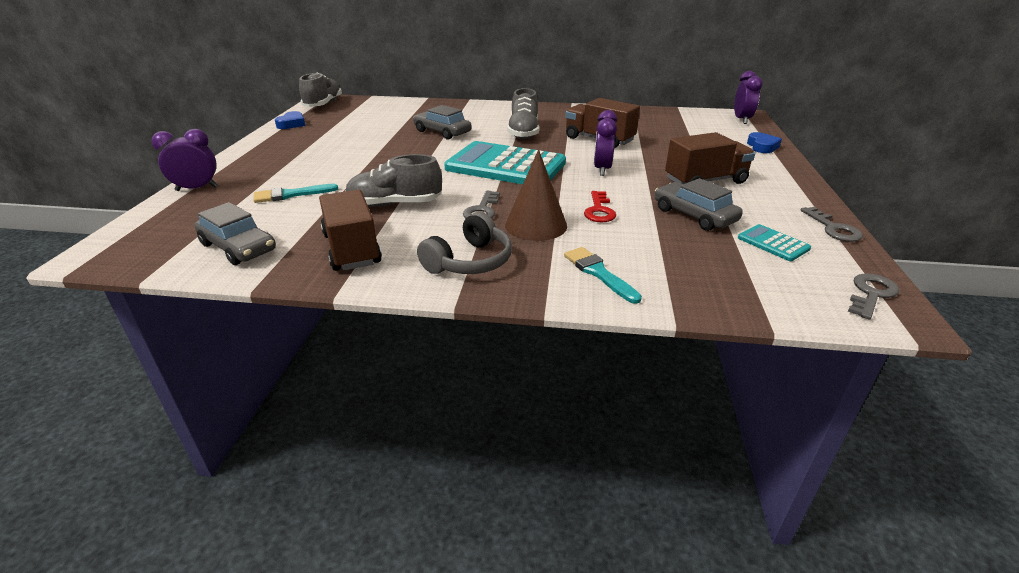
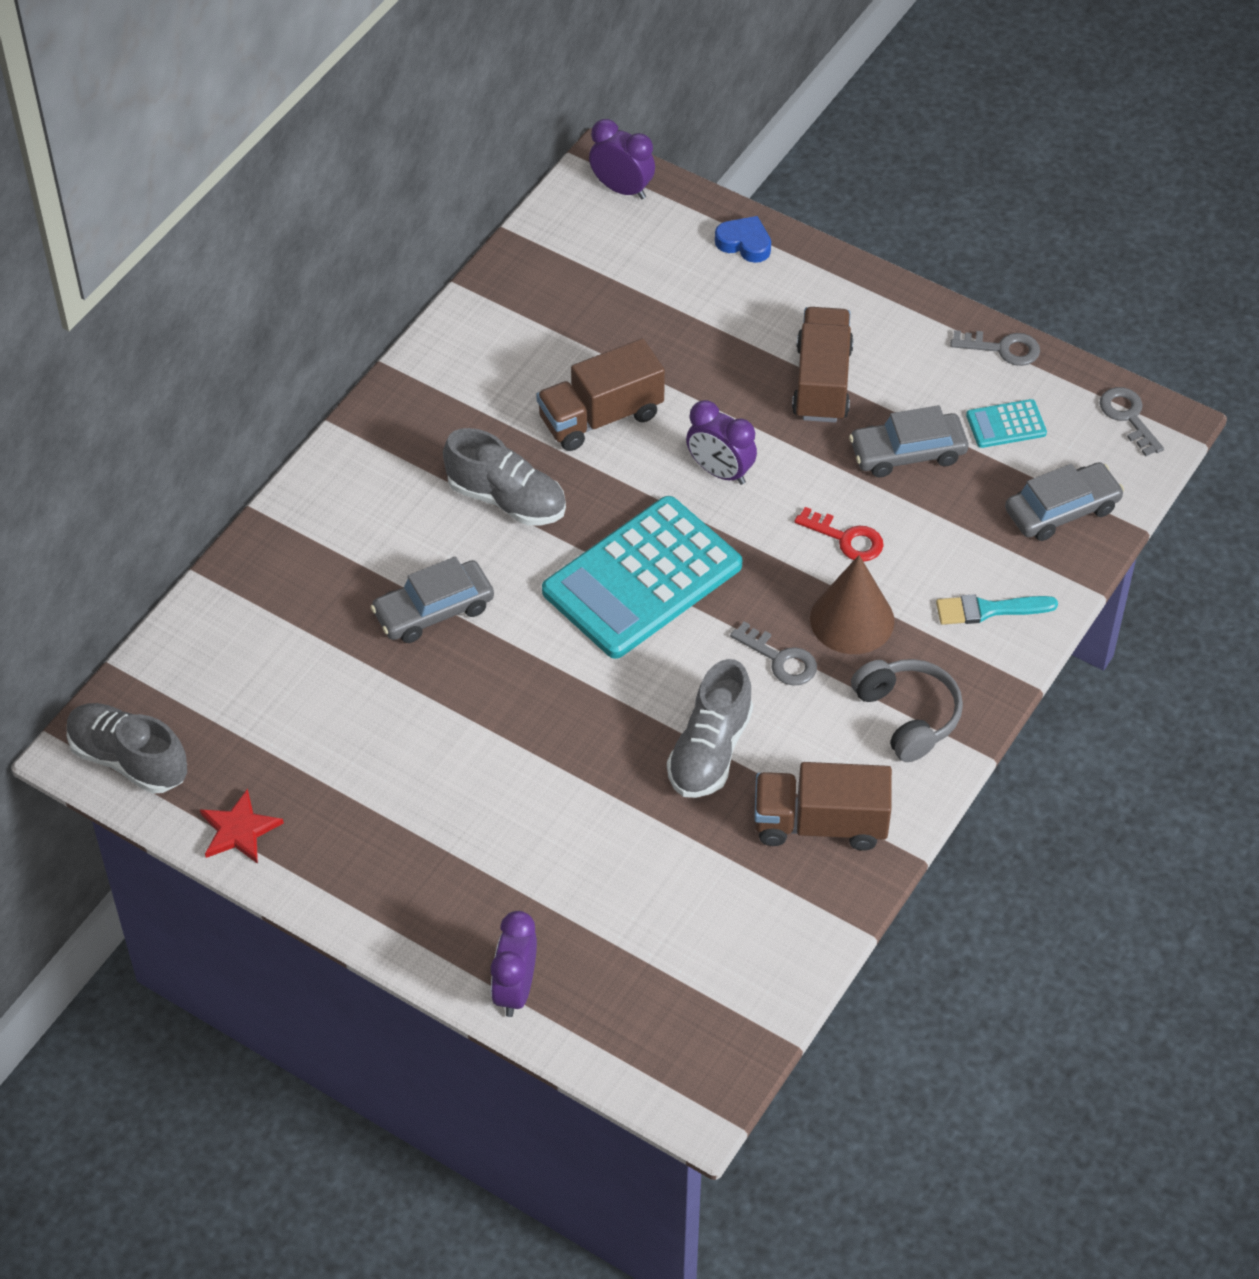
camera: 65 degrees left, 20 degrees up
grey car [194,202,276,265] -> grey car moved to [1005,462,1124,541]
turquoise brush [253,184,338,203] -> none
blue heart [275,111,305,129] -> red star [200,789,284,864]

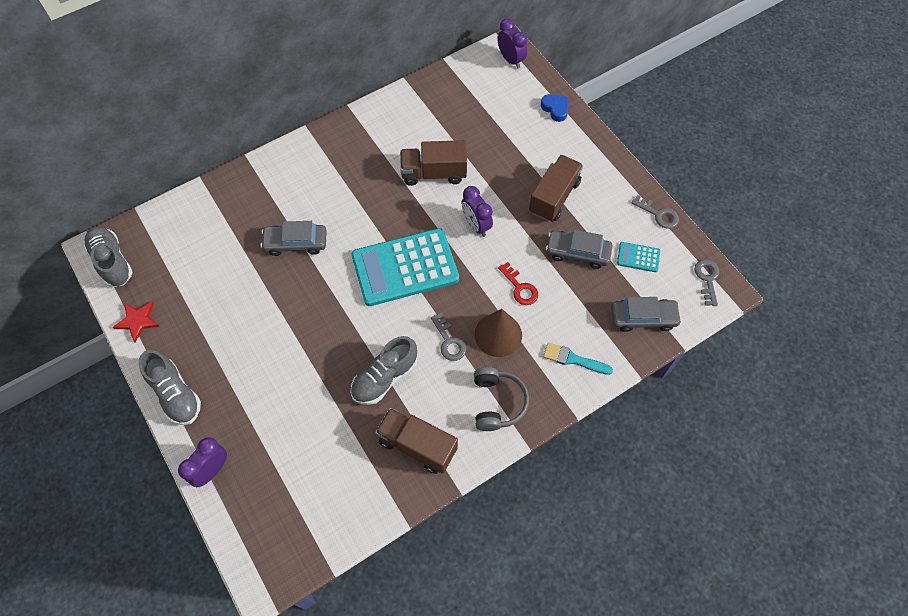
camera: 25 degrees right, 10 degrees up
grey shoe [443,428,566,526] -> grey shoe moved to [139,350,201,425]

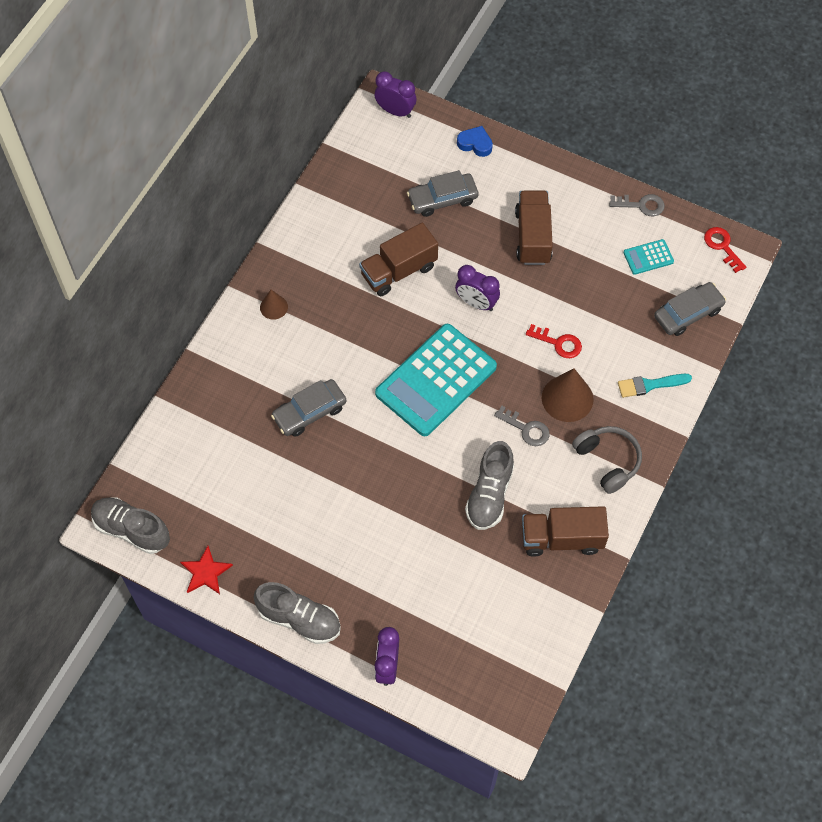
camera: 30 degrees left, 0 degrees up
grey car [546,230,612,269] -> grey car moved to [407,170,478,217]
grey key [695,259,719,306] -> red key [704,227,746,273]
none -> brown cone [260,290,288,320]

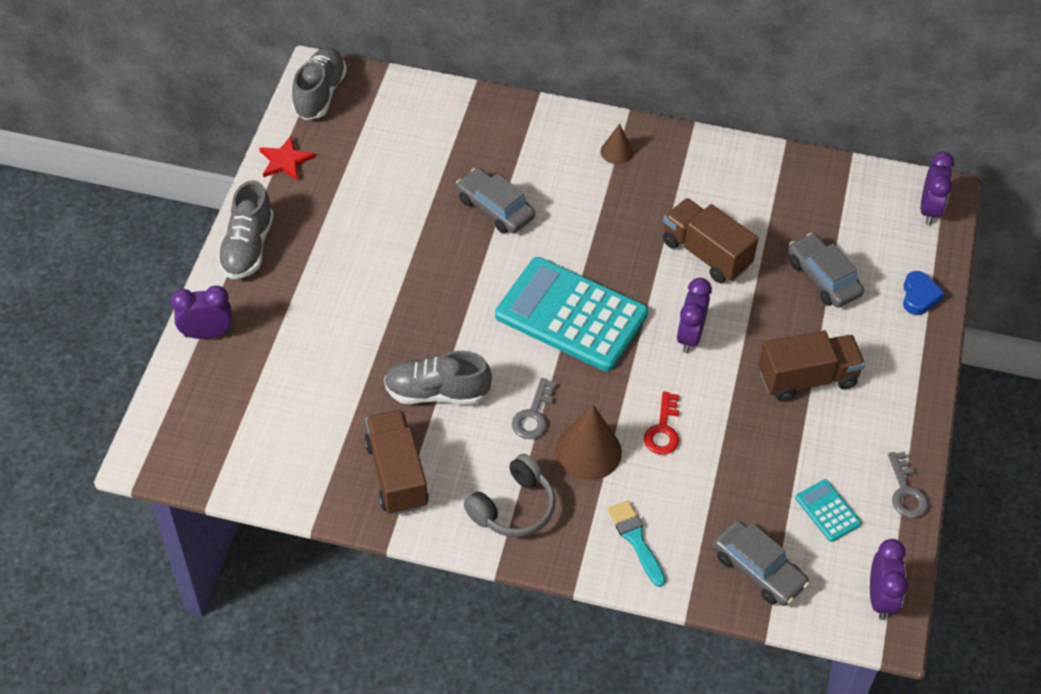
camera: 75 degrees right, 10 degrees down
red key [704,227,746,273] -> purple clock [870,539,908,620]

